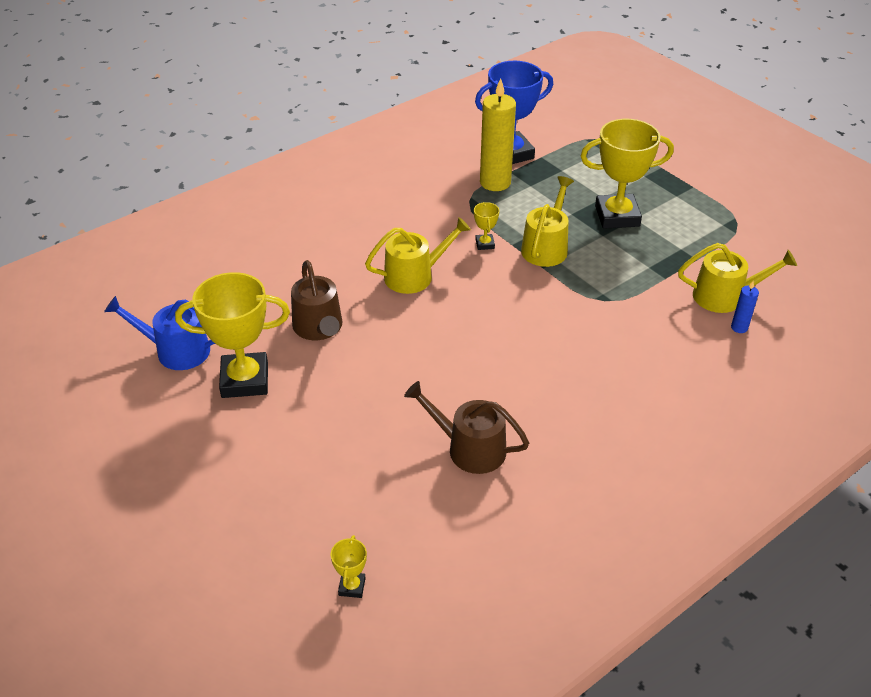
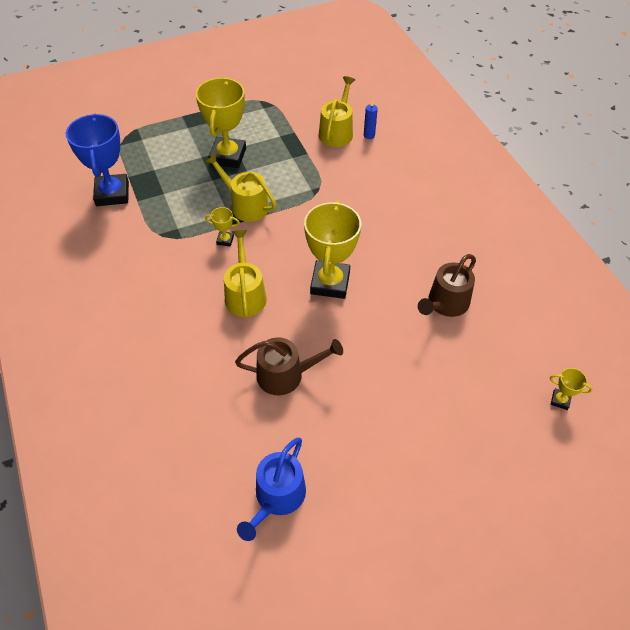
camera: 75 degrees left, 10 degrees up
yellow trophy [175,272,290,398] -> yellow trophy moved to [304,200,361,299]
yellow candle [480,78,516,191] -> none

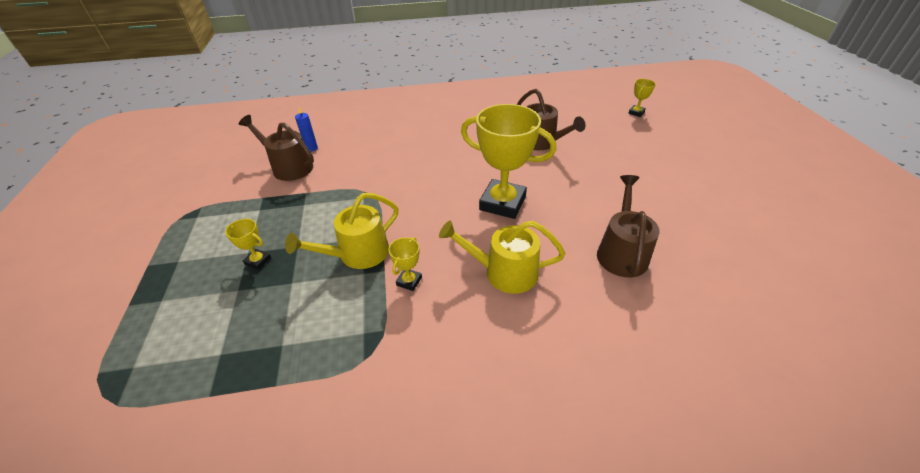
camera: 75 degrees left, 10 degrees down
blue trophy [66,113,129,206] -> none
yellow trophy [196,78,246,168] -> yellow trophy [225,219,271,270], size x0.43
blue watering can [237,438,306,541] -> none
yellow watering can [319,76,355,147] -> brown watering can [239,115,314,181]

